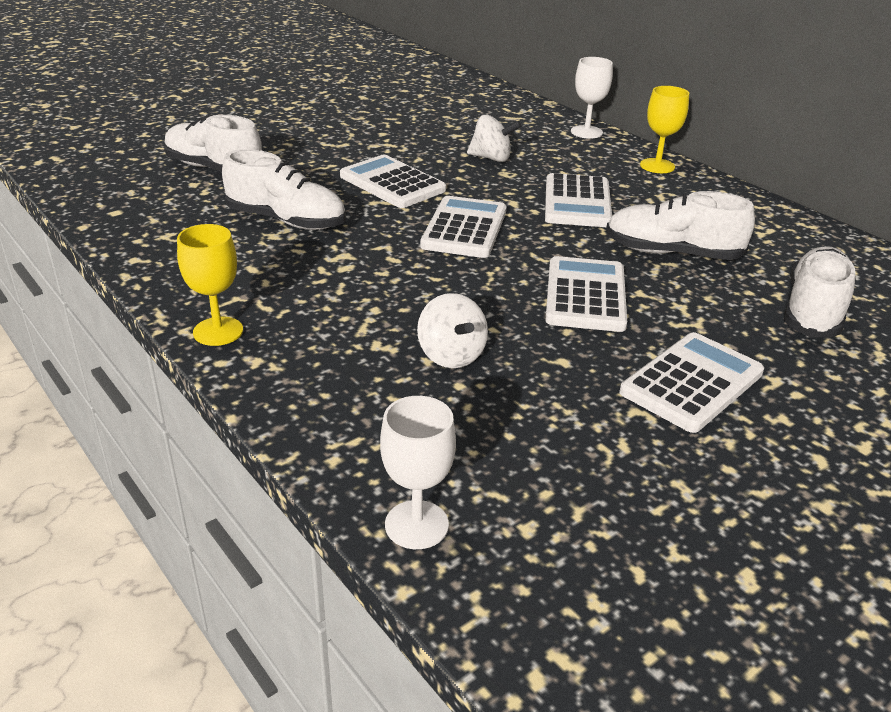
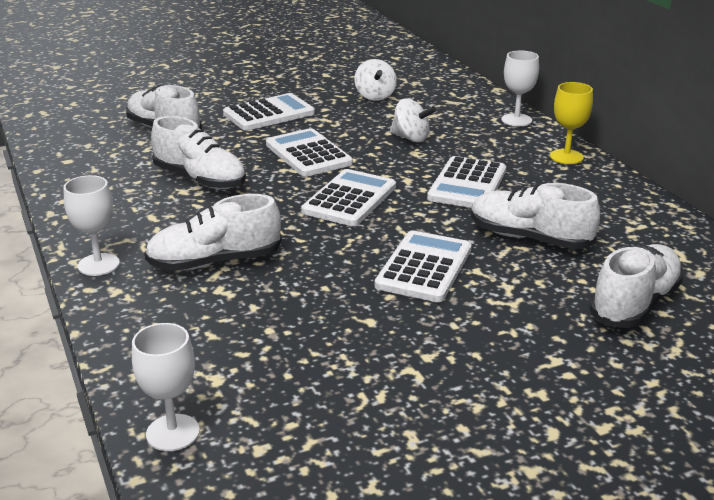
camera: 15 degrees right, 5 degrees down
yellow goblet [177,224,243,346] -> white goblet [64,175,120,276]
white spinning top [417,293,488,368] -> white spinning top moved to [354,59,397,101]
white calculator [620,332,764,433] -> white calculator moved to [223,93,315,131]
none -> white shoe [144,194,282,271]

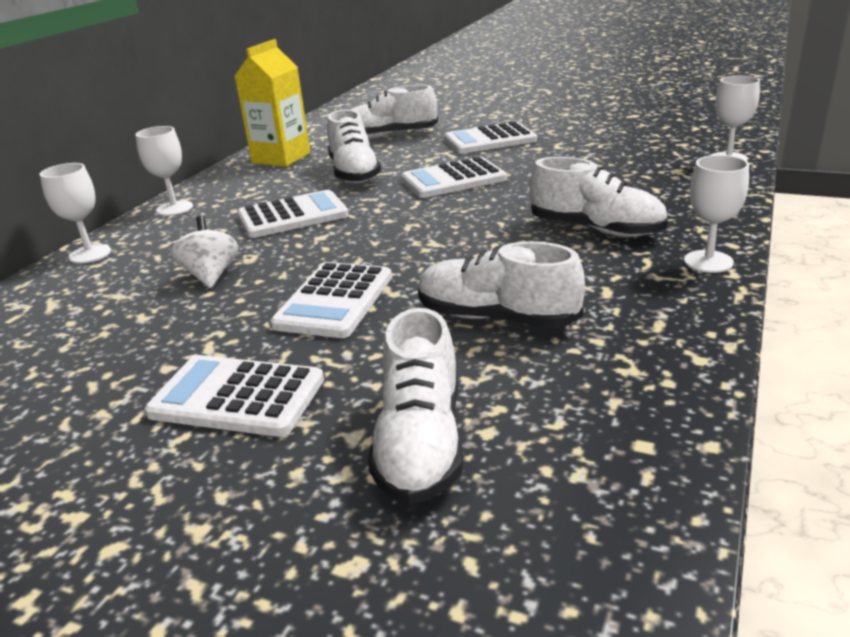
camera: 130 degrees left, 0 degrees up
white shoe [151,116,246,189] -> white shoe turned 60 degrees counterclockwise [418,241,585,328]
white calculator [301,169,396,226] -> white calculator moved to [444,121,537,154]
white spinning top [354,59,397,101] -> none
yellow goblet [550,82,593,164] -> white goblet [135,126,193,216]
none -> yellow carton [234,39,310,167]

